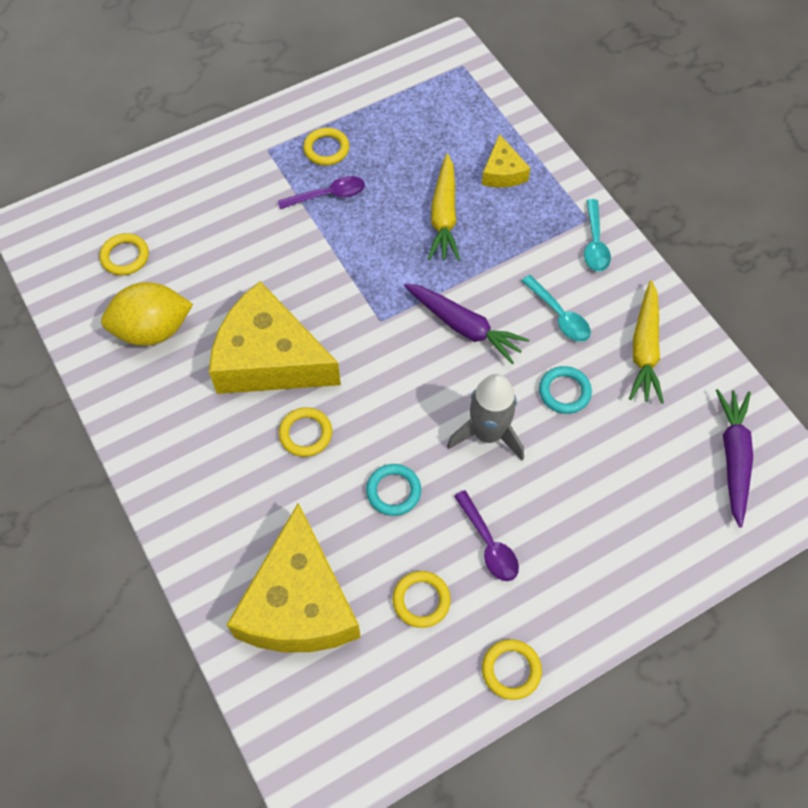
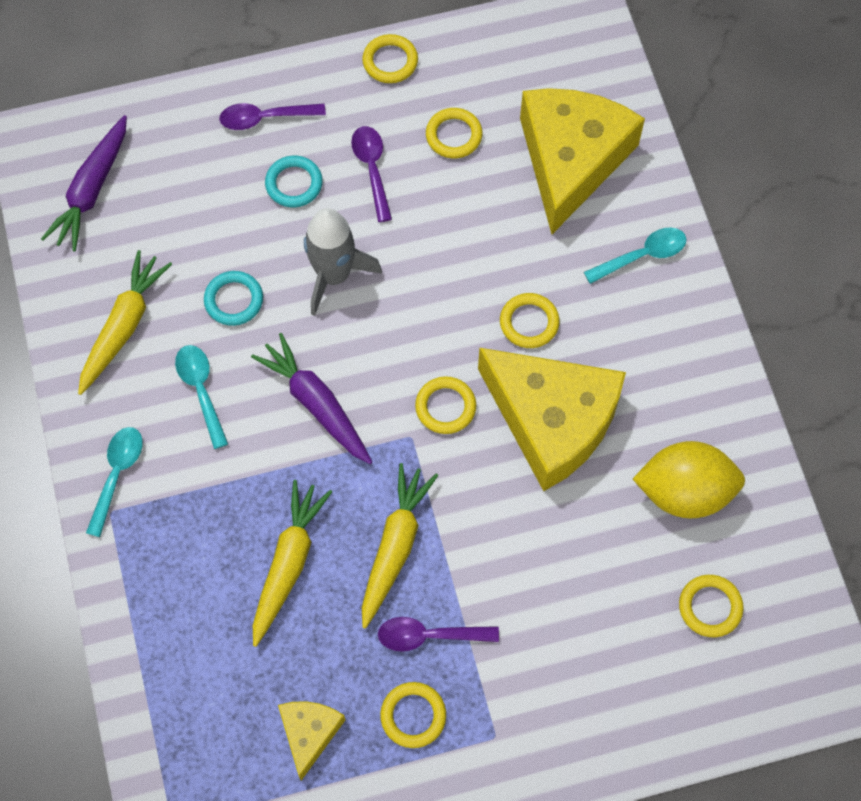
camera: 165 degrees left, 5 degrees up
turquoise ring [366,464,421,516] -> turquoise ring moved to [265,156,323,207]
yellow cheese [482,134,530,188] -> yellow cheese moved to [278,701,345,781]
none -> purple spoon [219,103,326,130]
none -> yellow carrot [362,463,439,629]
none -> yellow ring [415,376,476,434]
none -> turquoise spoon [584,228,686,284]

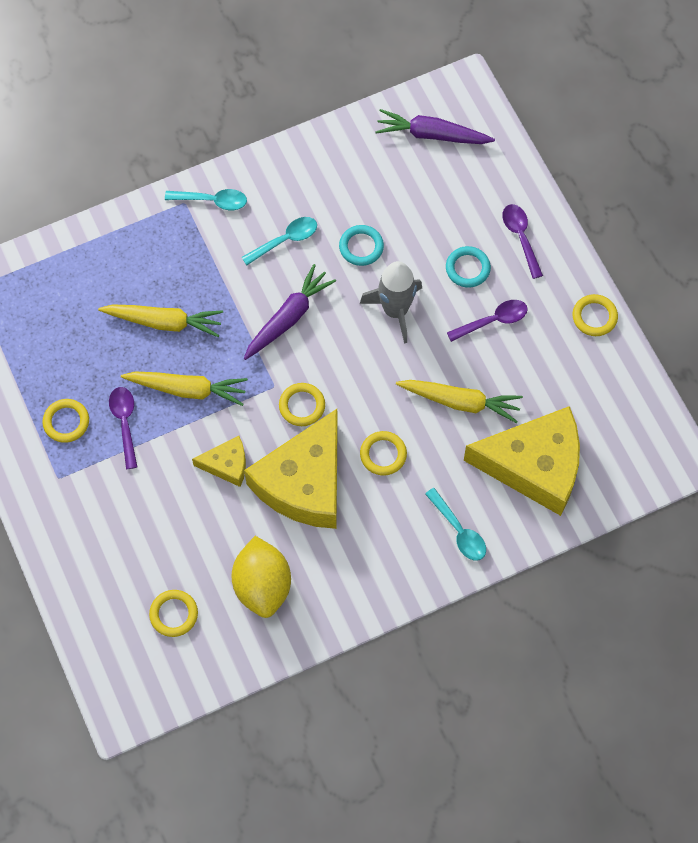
camera: 80 degrees right, 0 degrees up
yellow carrot [78,250,172,395] -> yellow carrot moved to [396,380,523,423]
yellow cheese [278,701,345,781] -> yellow cheese moved to [192,436,246,487]
yellow ring [426,108,483,158] -> none

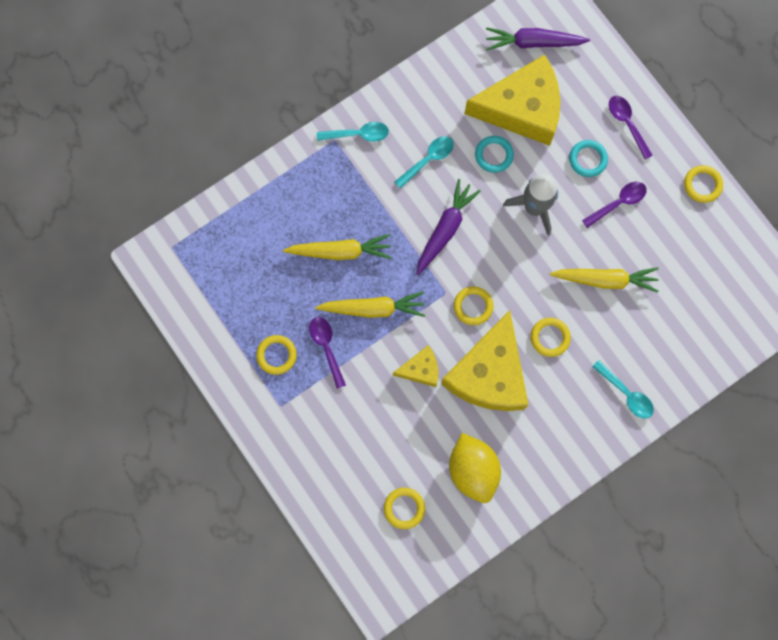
camera: 10 degrees left, 10 degrees up
yellow cheese [464,406,580,516] -> yellow cheese moved to [465,54,560,146]

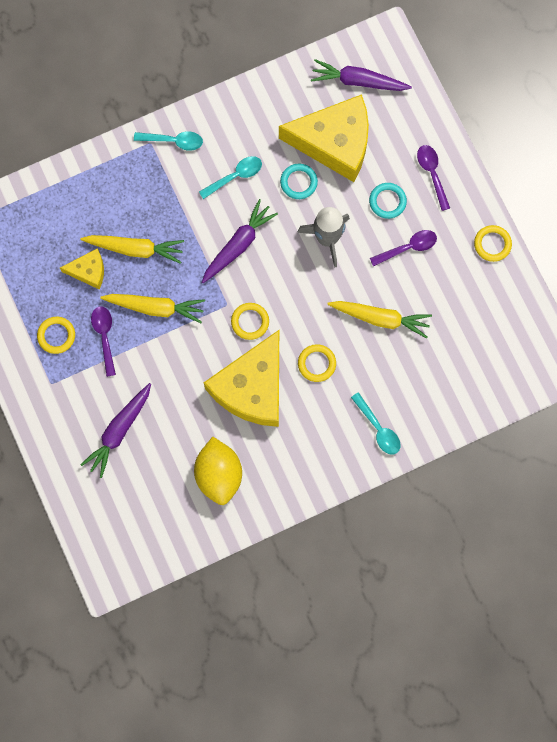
camera: 10 degrees right, 0 degrees up
yellow ring [384,488,425,529] -> none
yellow cheese [393,345,438,387] -> yellow cheese moved to [60,248,104,290]
none -> purple carrot [80,383,151,478]

